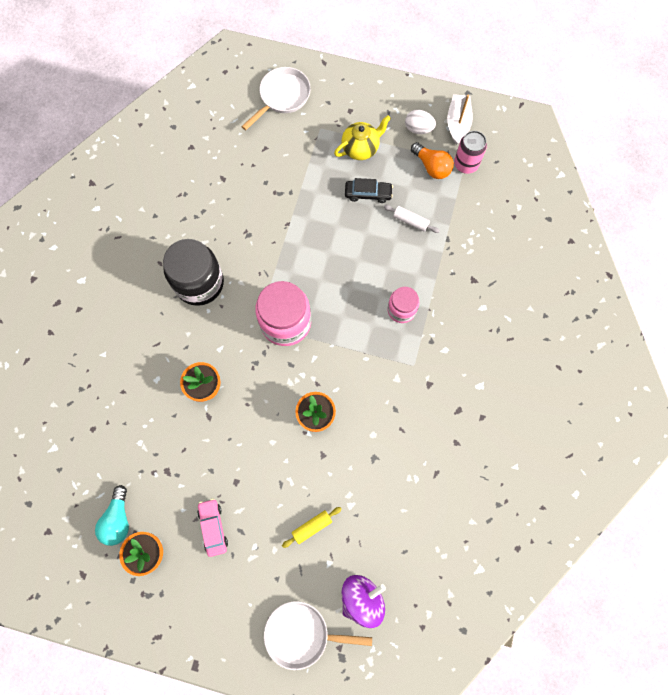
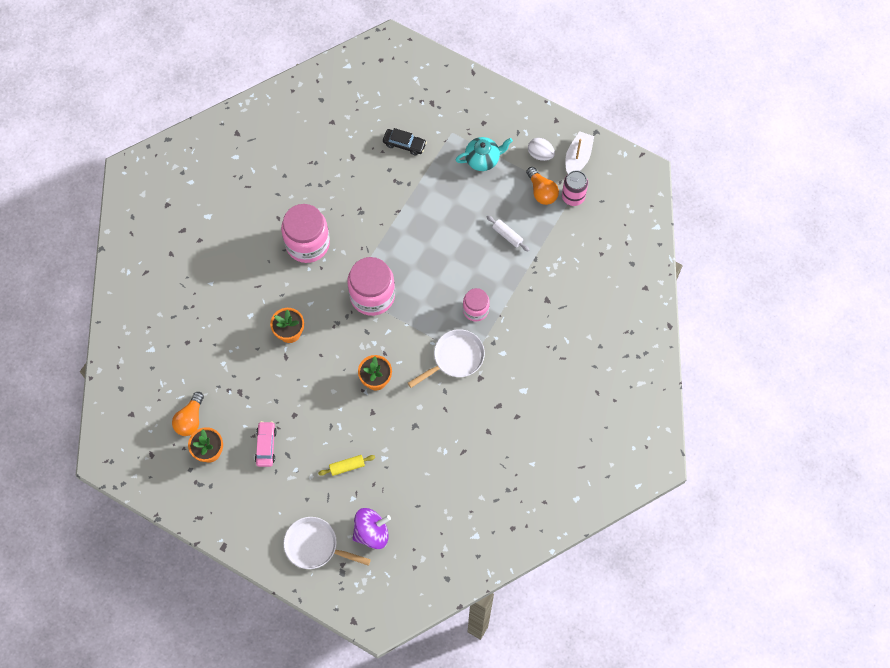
camera: 15 degrees right, 5 degrees down
turquoise light bulb [95,485,129,546] -> orange light bulb [172,392,204,436]
black jar [163,239,224,306] -> pink jar [281,204,330,263]
white pan [241,67,311,130] -> white pan moved to [408,329,485,388]
yellow teapot [334,115,391,160] -> turquoise teapot [455,137,513,171]
black car [345,178,393,203] -> black car moved to [383,128,427,156]

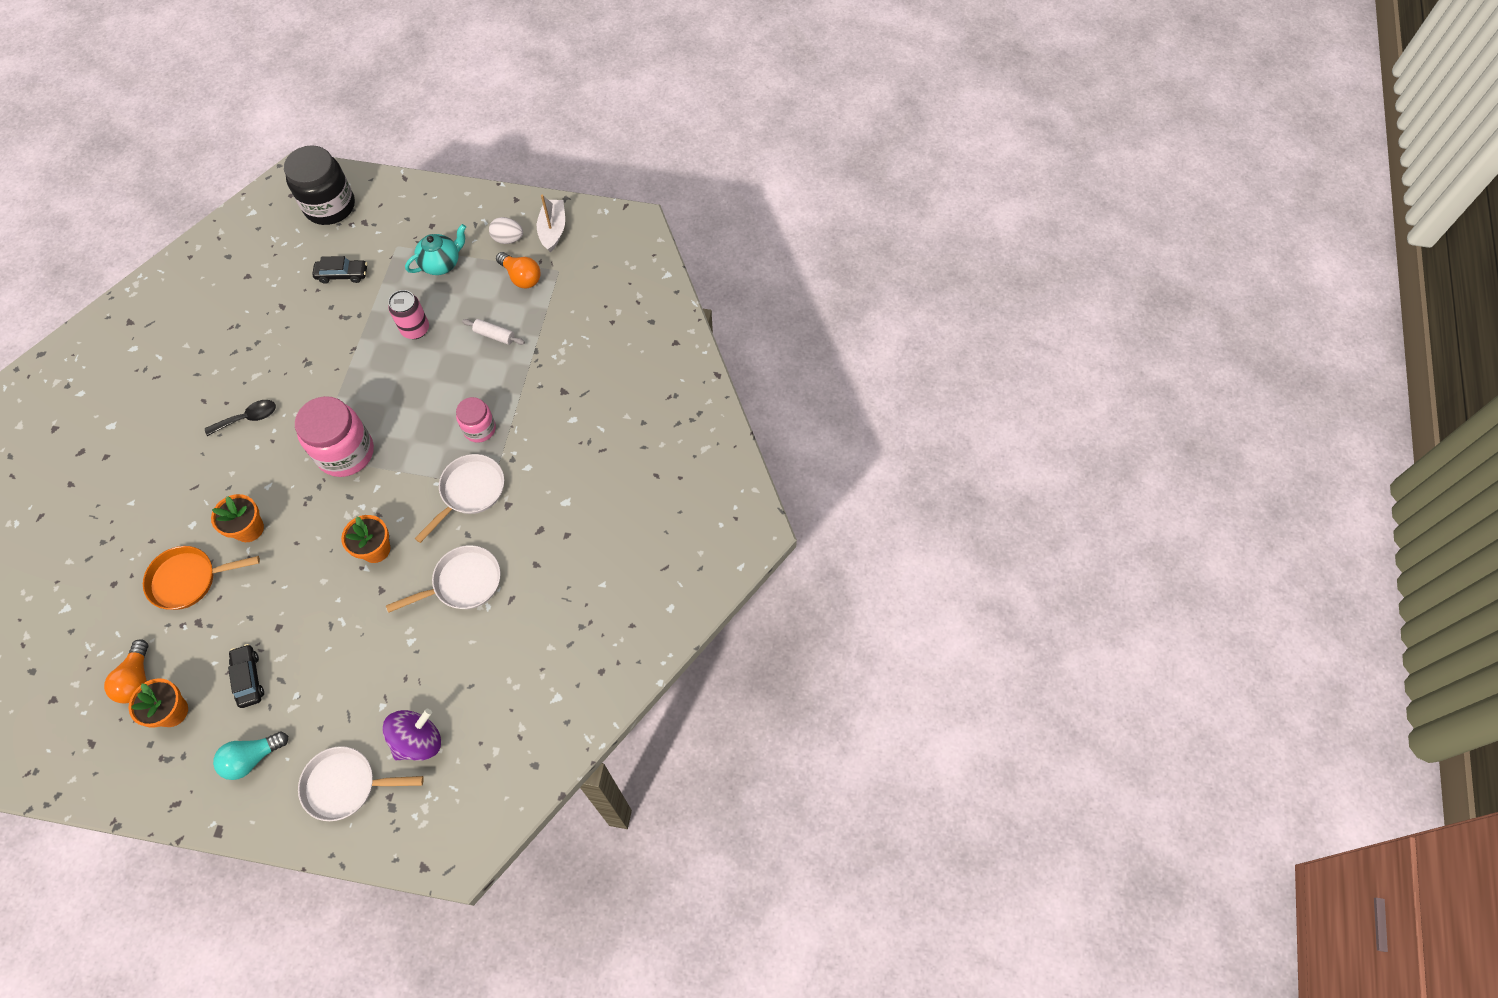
camera: 20 degrees left, 5 degrees down
pink car [255,421,277,467] -> black car [228,644,264,708]
pink jar [281,204,330,263] -> black spoon [205,400,276,436]
yellow rolling pin [318,455,375,476] -> none
pink can [562,170,588,206] -> pink can moved to [388,290,429,339]
none -> orange pan [143,546,260,610]
none -> turquoise light bulb [213,732,288,780]
none -> black jar [284,145,355,225]
none -> white pan [386,545,501,613]

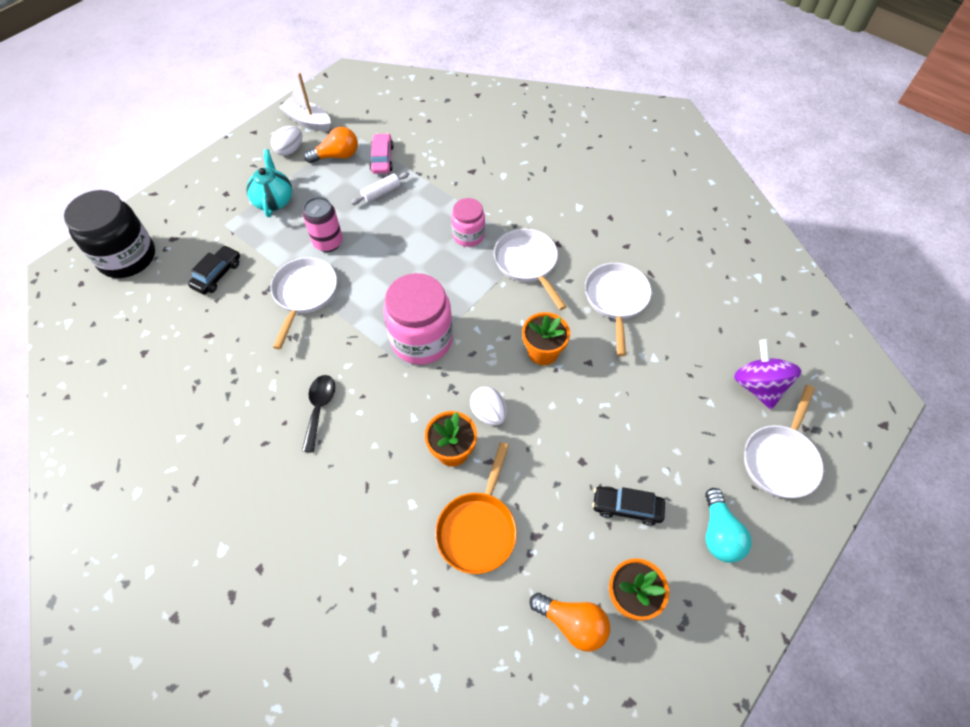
camera: 60 degrees left, 5 degrees down
none -> white pan [270,257,337,349]
none -> pink car [370,133,394,174]
none -> white egg [470,387,507,425]

